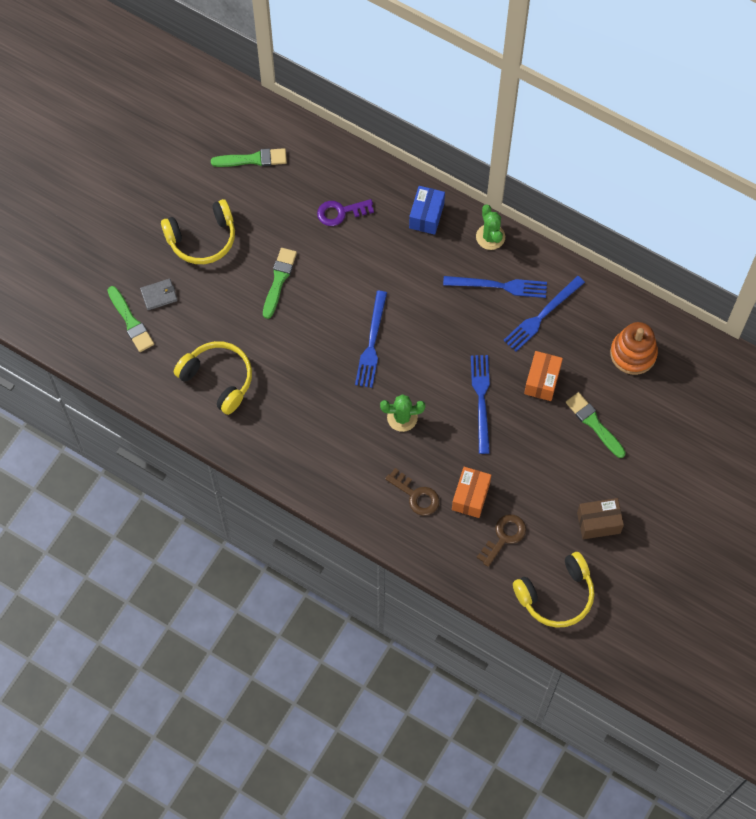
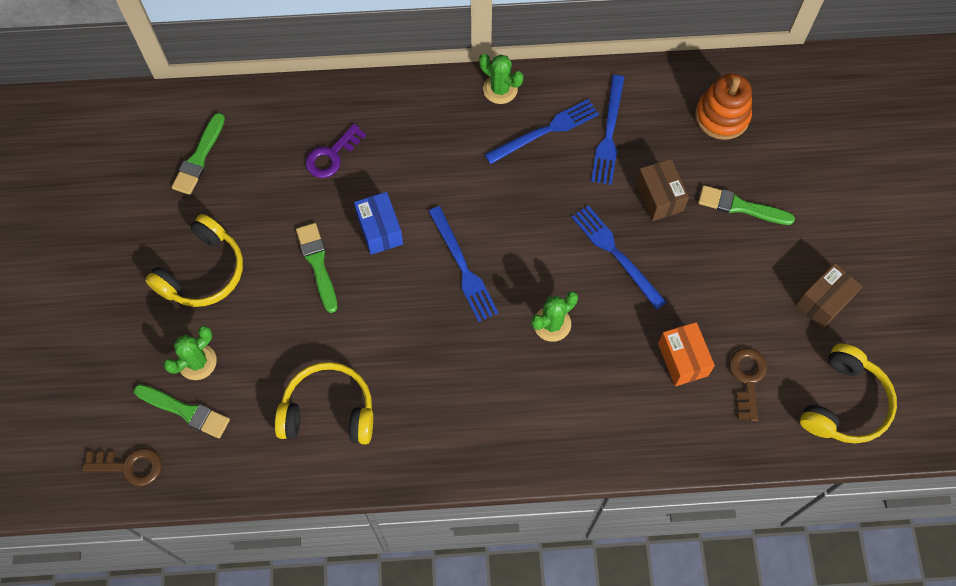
camera: 35 degrees left, 0 degrees up
grey wallet [140,279,178,310] -> green cactus [164,326,217,380]
green brush [211,148,287,167] -> green brush turned 150 degrees clockwise [172,113,225,195]
brown key [385,468,439,516] -> brown key moved to [82,448,162,486]
blue box [409,186,445,235] -> blue box moved to [354,192,403,255]
orange box [524,351,563,401] -> brown box [636,159,689,221]

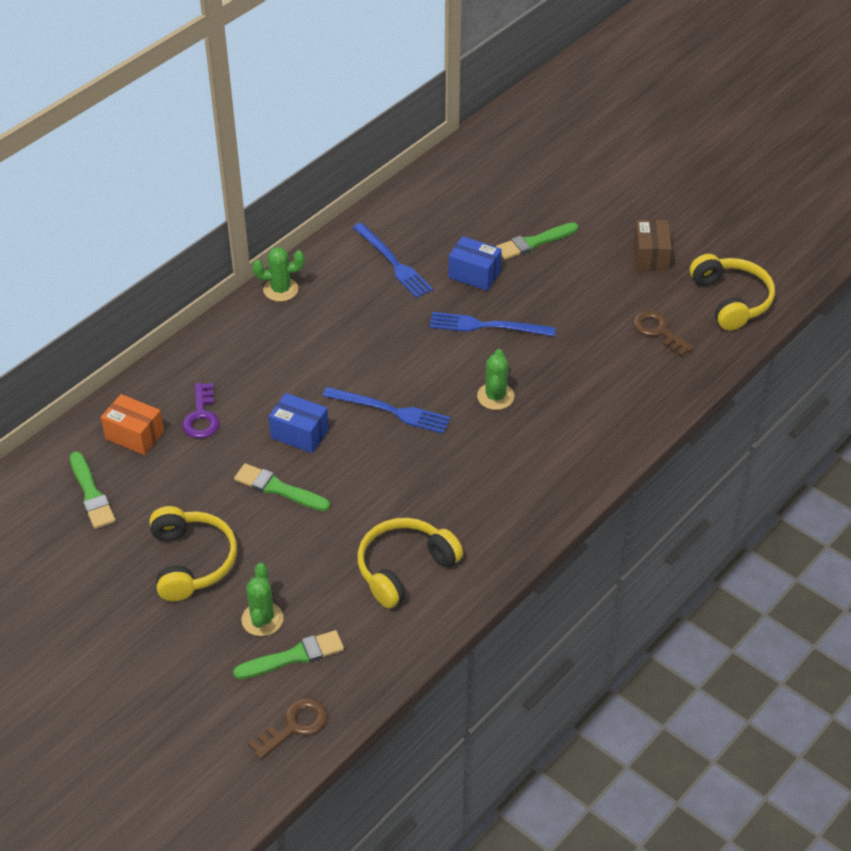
camera: 45 degrees left, 20 degrees down
blue fork [484,99,599,164] -> none
brown box [636,159,689,221] -> blue box [448,236,502,291]
orange box [658,322,715,386] -> orange box moved to [101,394,164,455]
orange stacking toy [695,73,752,140] -> none

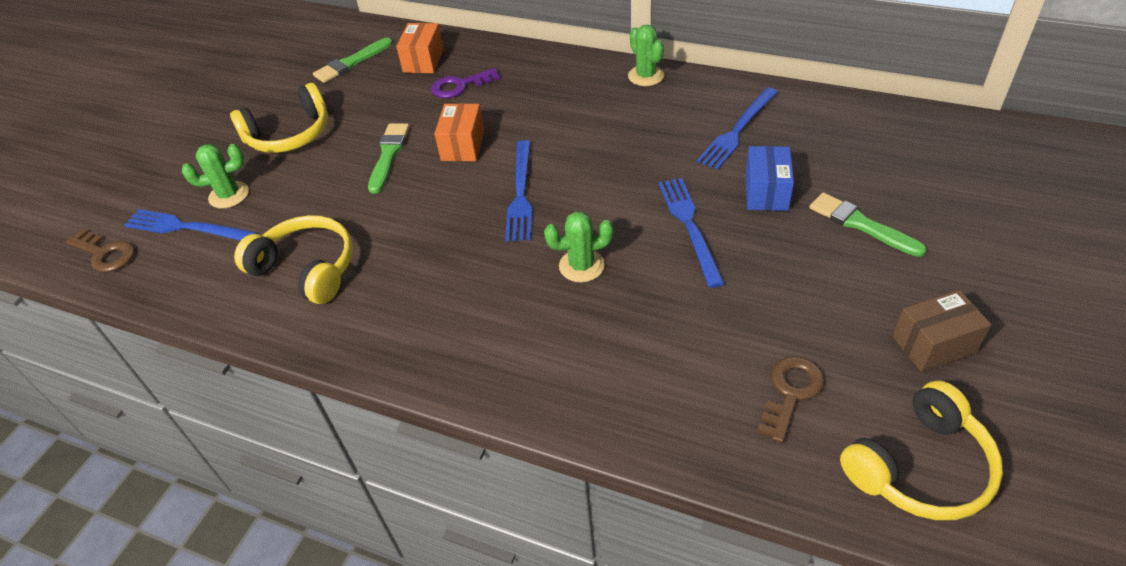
camera: 75 degrees right, 0 degrees up
green brush [233,630,344,679] -> blue fork [124,209,258,241]
blue box [269,393,329,453] -> orange box [434,103,484,161]

